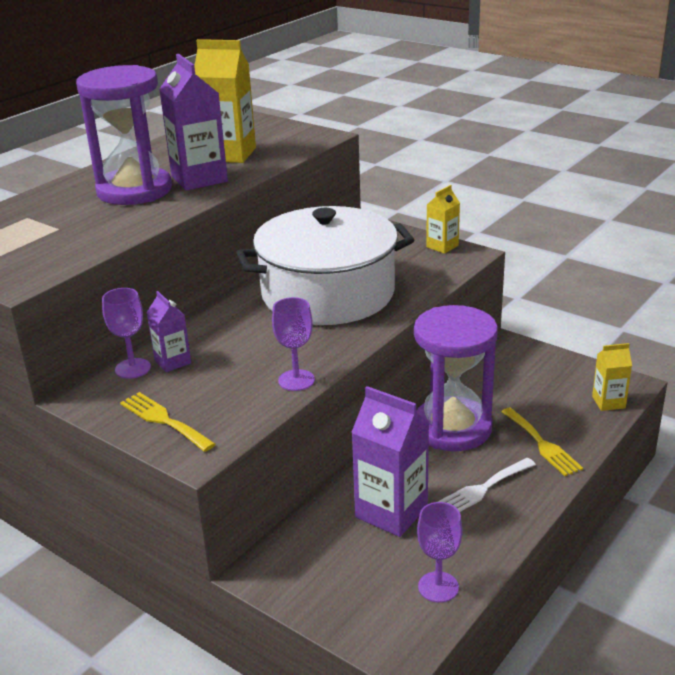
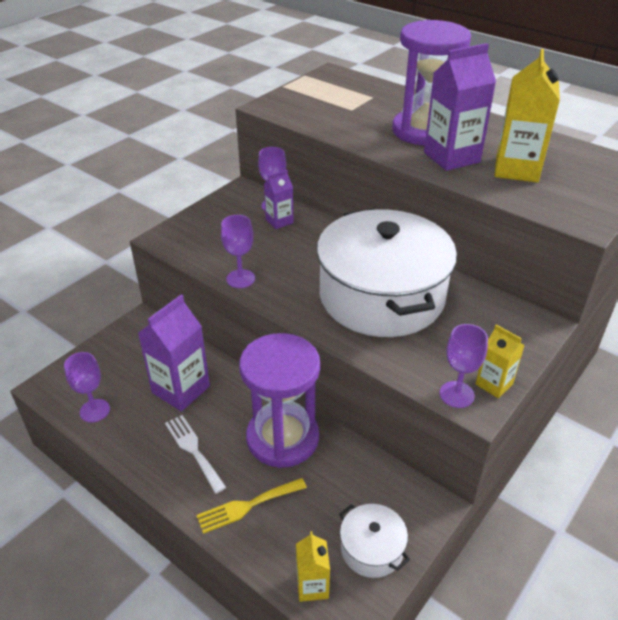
camera: 90 degrees right, 10 degrees up
yellow fork [120,392,216,452] -> none
none -> white pot [339,504,410,578]
none -> purple goblet [440,324,488,408]

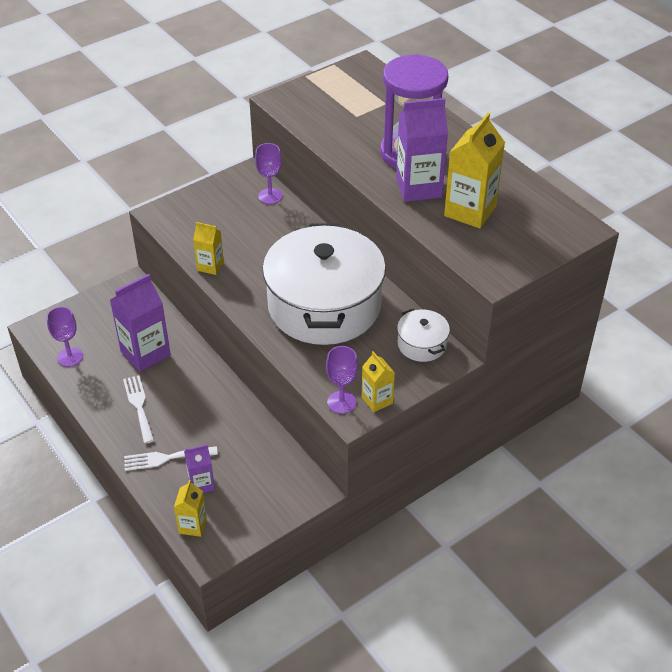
camera: 15 degrees right, 5 degrees up
yellow fork [196,478,307,534] -> white fork [124,446,218,471]
purple goblet [221,215,255,288] -> yellow carton [193,222,224,275]
purple hourglass [239,333,320,468] -> none
purple carton [264,170,294,229] -> purple carton moved to [184,444,215,493]
white pot [339,504,410,578] -> white pot moved to [397,309,450,362]

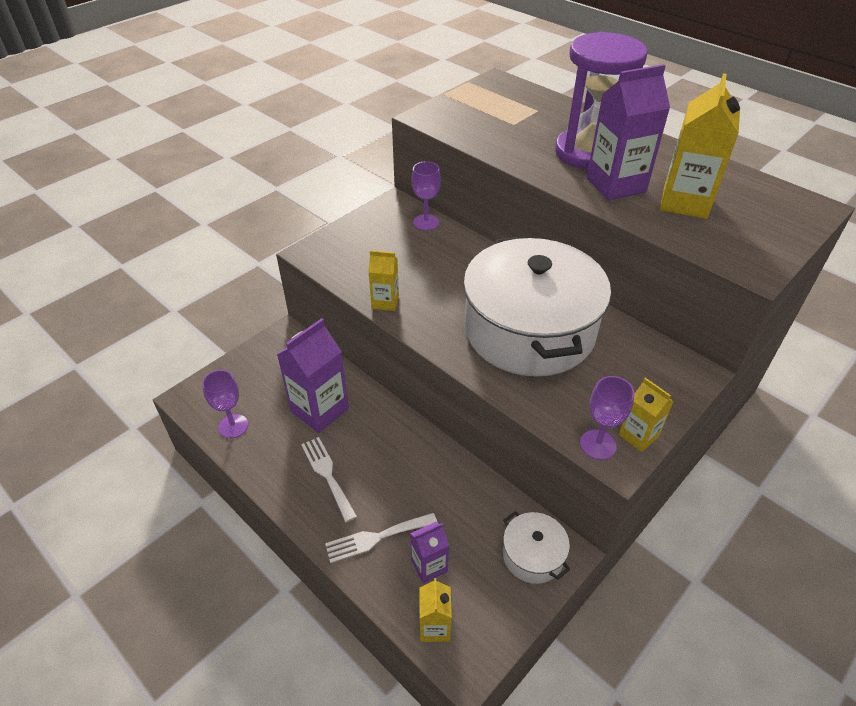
camera: 10 degrees left, 0 degrees up
white pot [397,309,450,362] -> white pot moved to [503,511,570,584]

